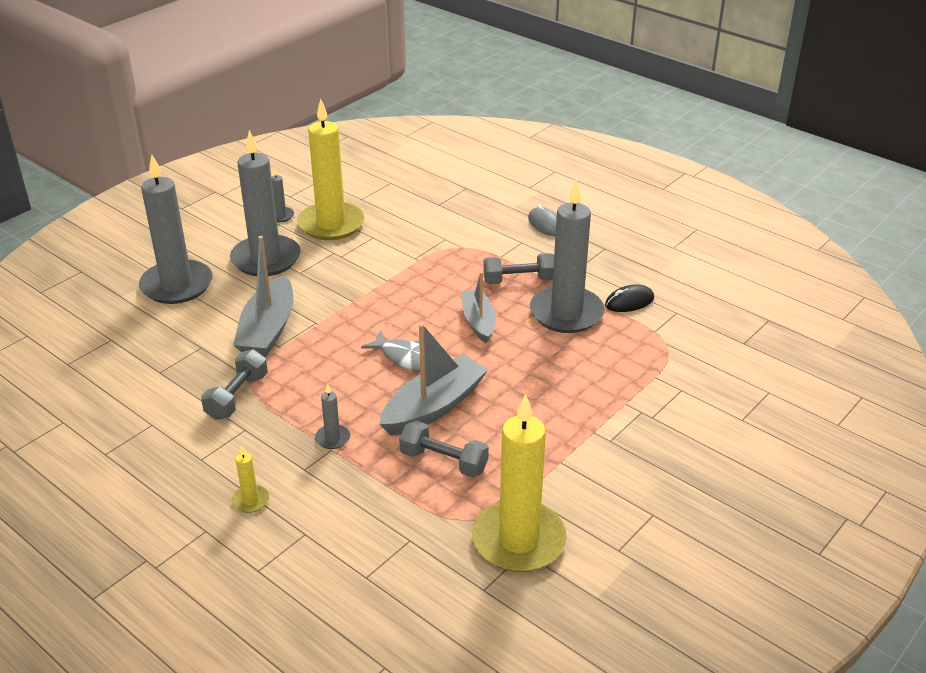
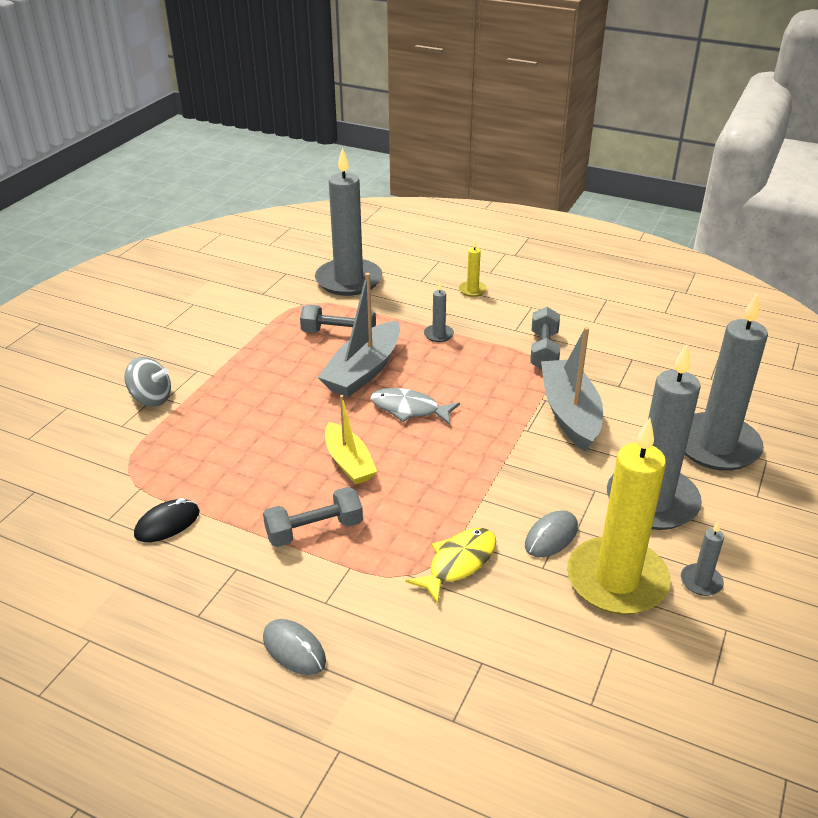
camera: 165 degrees right, 0 degrees up
grey boat [462,272,496,343] -> yellow boat [325,395,377,485]
yellow candle [472,394,567,572] -> none
grey candle [530,180,605,333] -> grey candle moved to [315,148,382,296]
none -> grey spinning top [124,357,171,407]
none -> yellow fish [406,528,496,604]
none -> grey mouse [525,510,578,557]

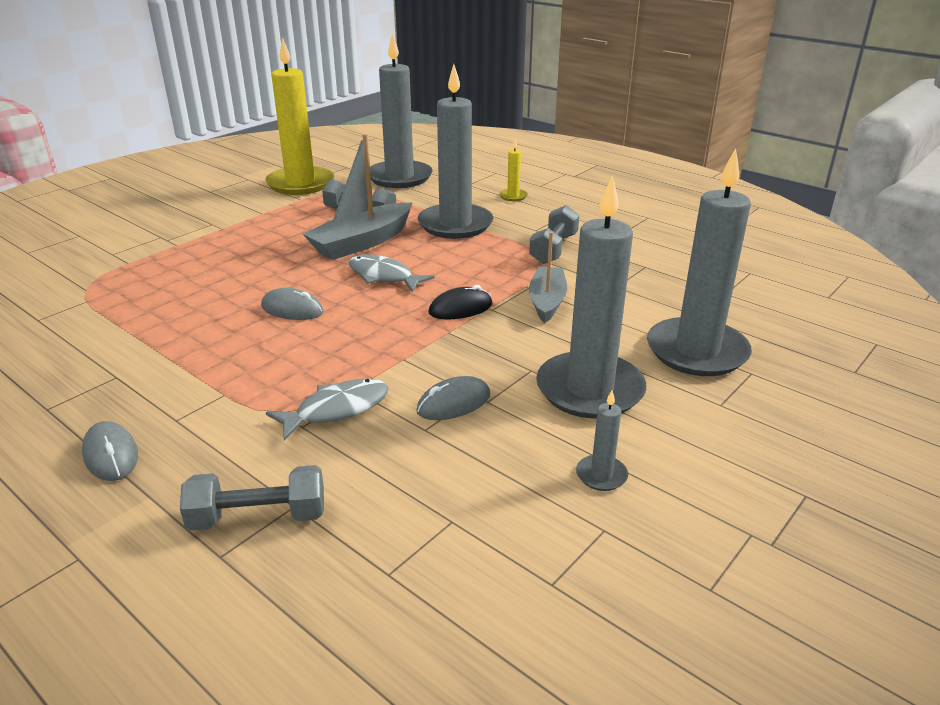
camera: 15 degrees right, 5 degrees down
grey spinning top [124,357,171,407] -> none
black mouse [134,498,200,542] -> black mouse moved to [429,285,492,319]
grey dumbbell [263,487,363,547] -> grey dumbbell moved to [180,465,324,531]
yellow boat [325,395,377,485] -> grey mouse [261,288,323,320]
yellow fish [406,528,496,604] -> grey fish [266,378,389,440]
grey candle [424,282,454,342] -> grey candle [418,64,493,239], size x2.43
grey boat [541,327,603,452] -> grey boat [529,232,567,323], size x0.65
yellow candle [567,418,671,615] -> yellow candle moved to [265,37,334,195]

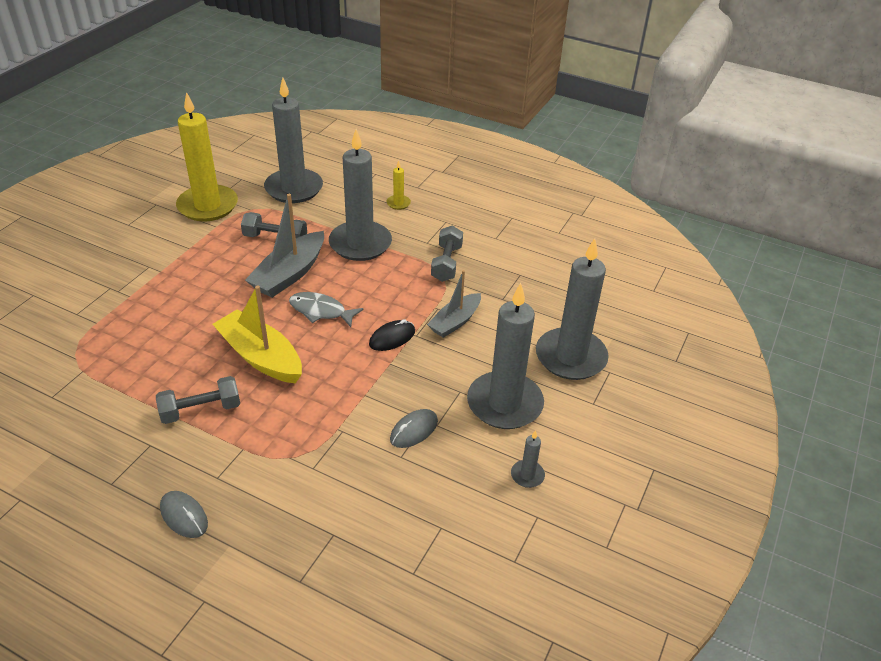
camera: 15 degrees left, 10 degrees up
grey dumbbell [180,465,324,531] -> grey dumbbell moved to [156,376,240,424]
grey mouse [261,288,323,320] -> yellow boat [213,286,302,383]
grey fish [266,378,389,440] -> none
grey boat [529,232,567,323] -> grey boat turned 135 degrees counterclockwise [427,270,481,338]

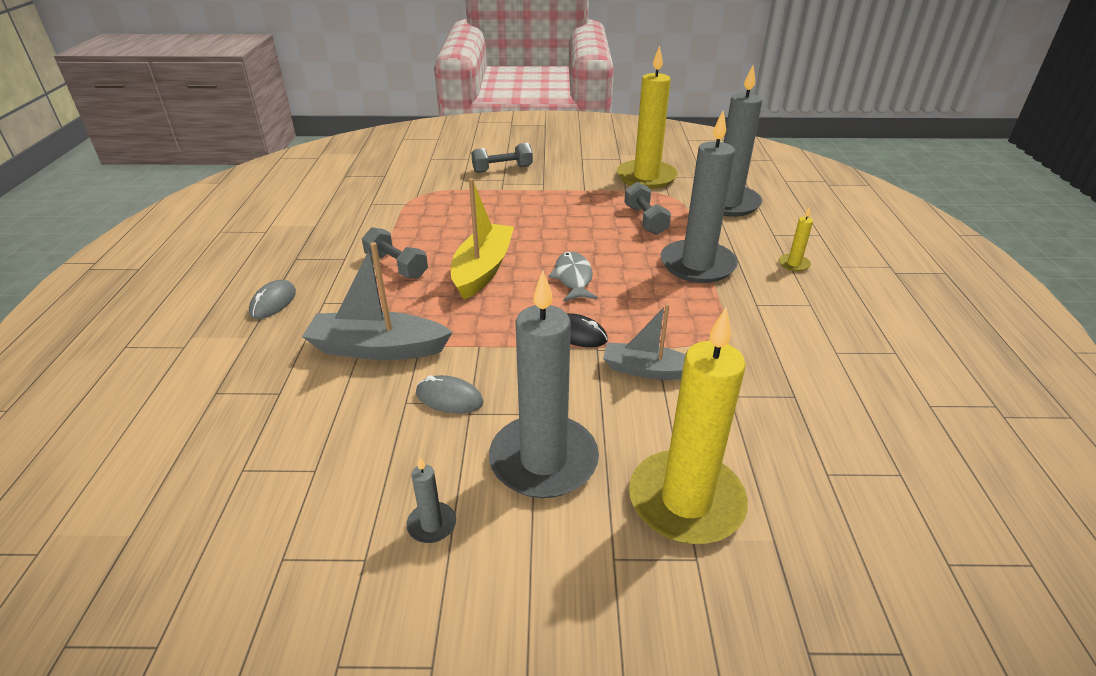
camera: 65 degrees right, 5 degrees down
grey boat [245,194,324,298] -> grey boat moved to [302,242,453,360]
grey dumbbell [431,226,463,282] -> grey dumbbell moved to [471,143,533,173]
grey candle [536,238,609,380] -> yellow candle [629,308,748,544]

